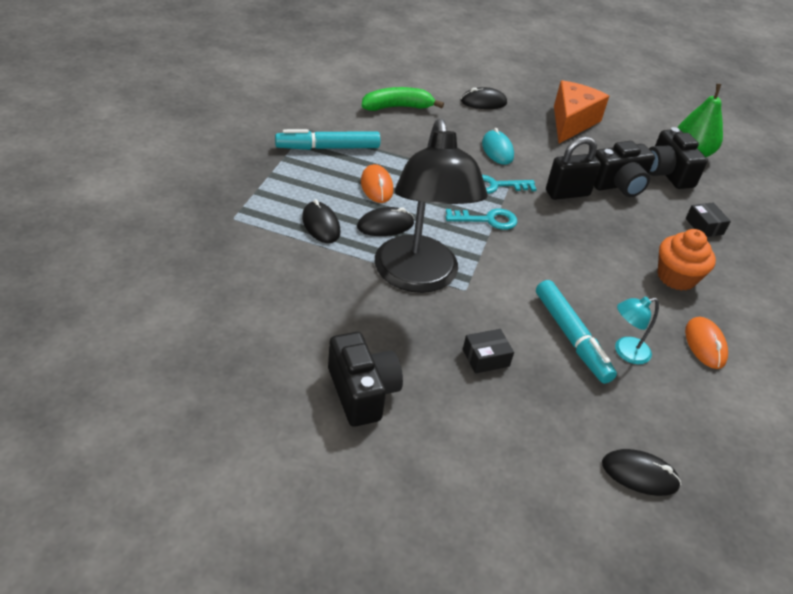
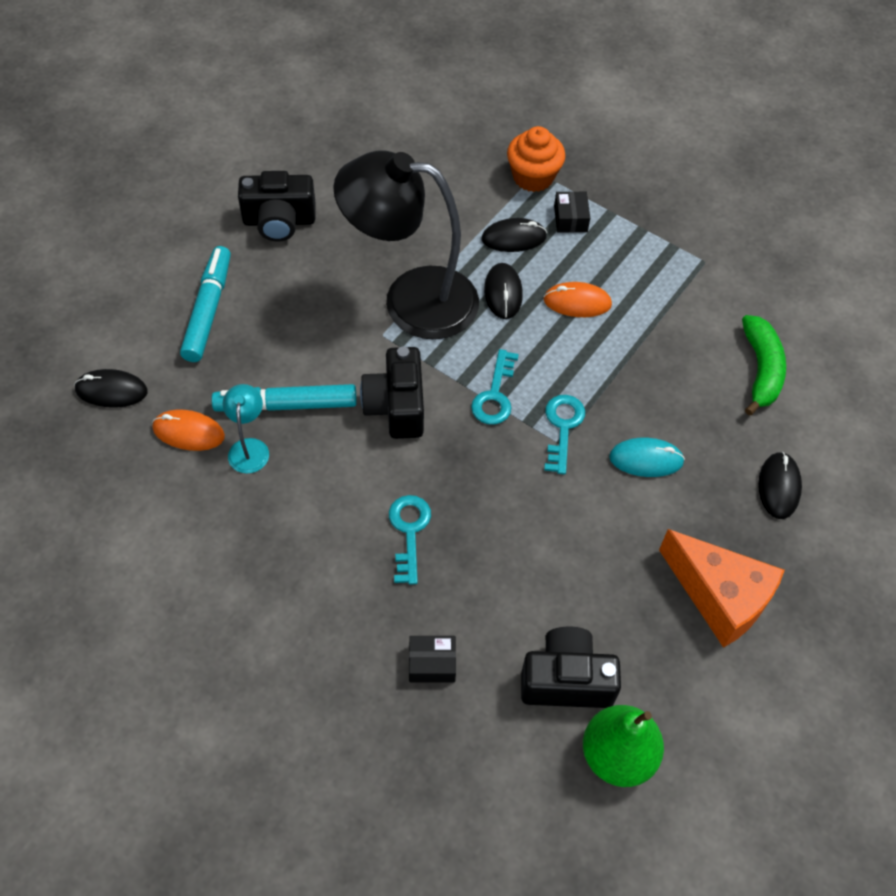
camera: 110 degrees right, 15 degrees up
turquoise marker [275,129,380,150] -> turquoise marker moved to [180,246,231,362]
black box [463,329,514,374] -> black box moved to [554,191,590,233]
black padlock [546,136,601,200] -> none
black camera [594,141,655,197] -> black camera moved to [360,346,424,439]
black mouse [602,449,681,496] -> black mouse turned 60 degrees clockwise [74,369,148,408]
orange cupcake [658,229,716,291] -> orange cupcake moved to [507,126,566,192]
orange mouse [685,317,728,369] -> orange mouse moved to [152,410,225,451]
none -> turquoise key [389,495,431,585]

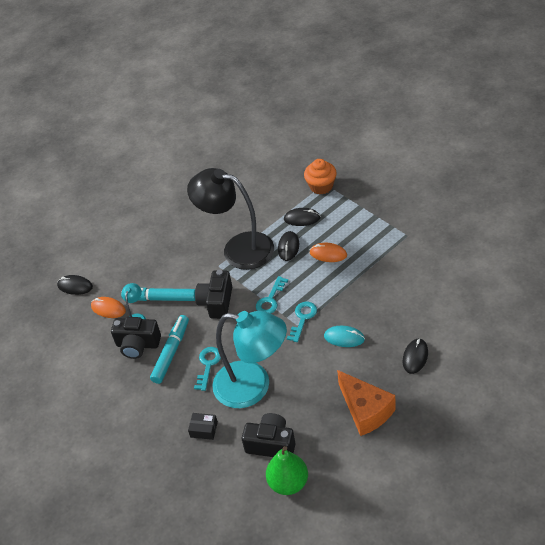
camera: 20 degrees right, 10 degrees down
turquoise marker [180,246,231,362] -> turquoise marker moved to [150,315,189,384]
black camera [238,171,316,242] -> black camera moved to [111,317,161,359]
black box [554,191,590,233] -> none
green banana [742,315,786,416] -> none
none -> turquoise lamp [212,311,287,408]

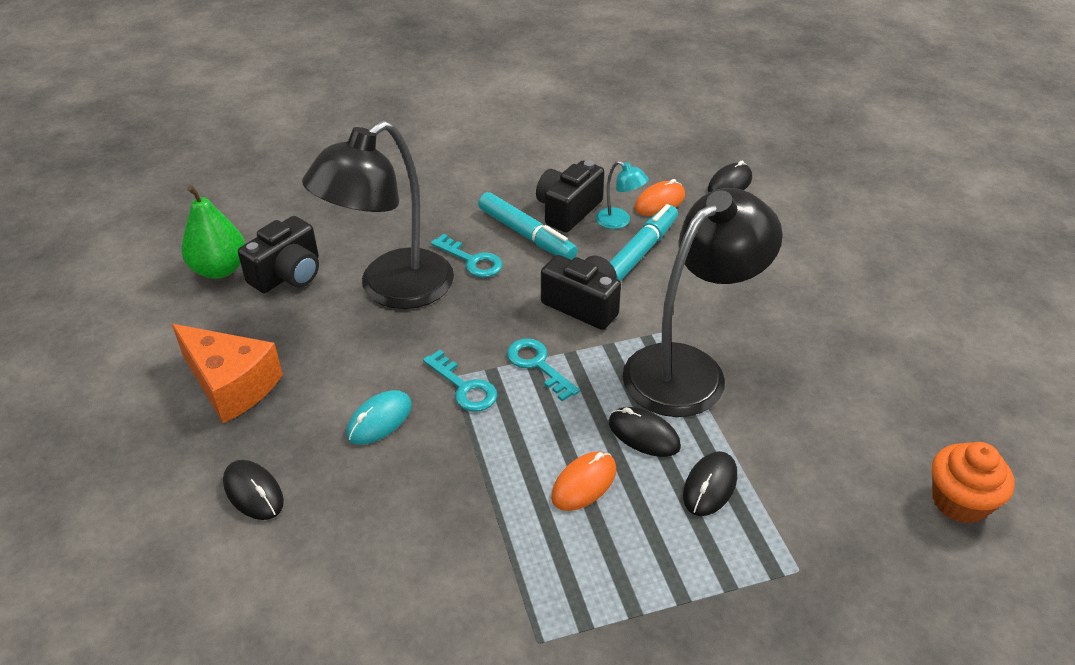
camera: 110 degrees right, 5 degrees down
black box [188,413,218,440] -> none
turquoise lamp [212,311,287,408] -> black lamp [302,121,454,309]
orange cupcake [304,159,337,194] -> orange cupcake moved to [932,442,1015,524]
orange cheese [337,370,396,436] -> orange cheese turned 135 degrees counterclockwise [172,324,283,423]

